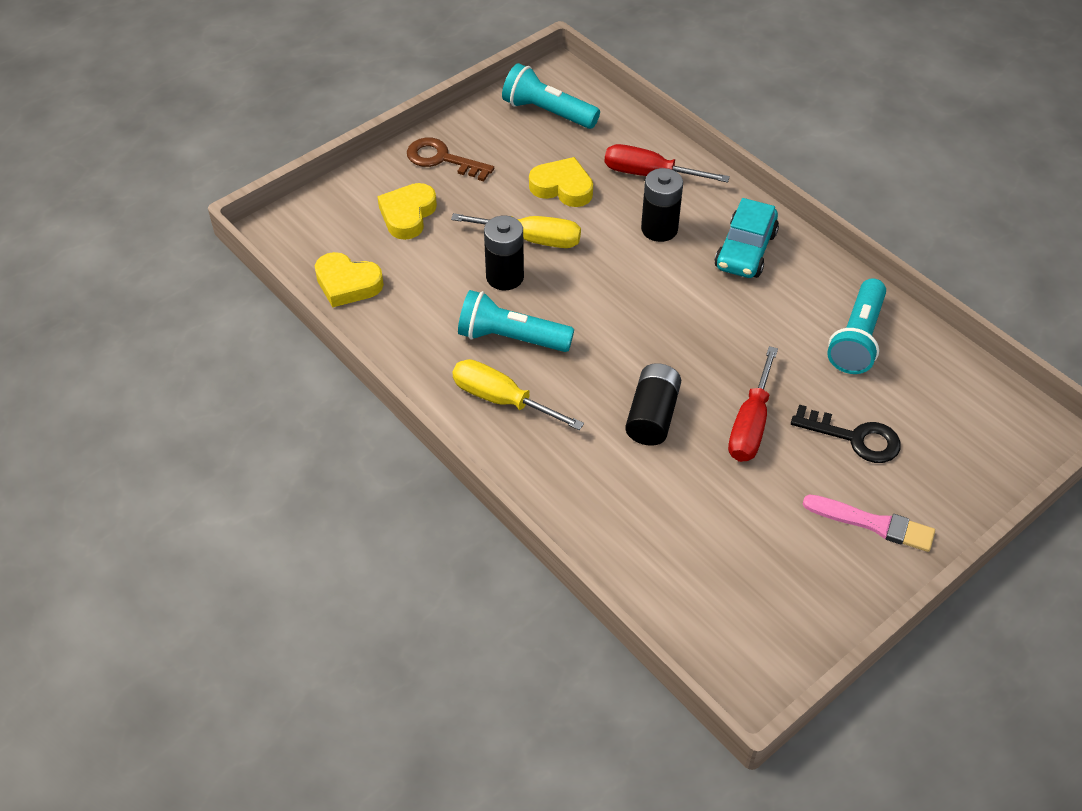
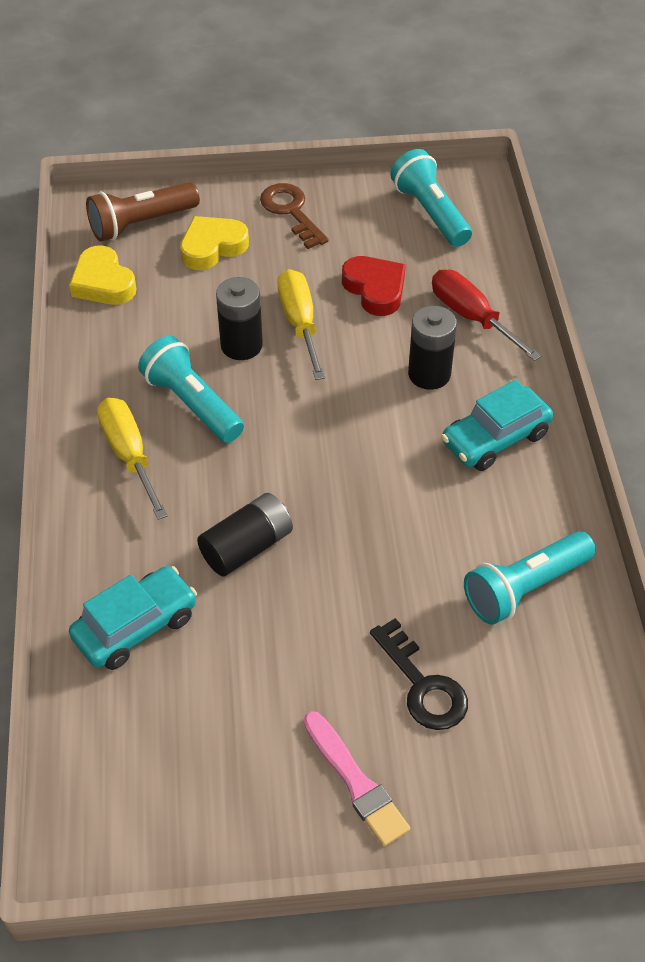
camera: 35 degrees right, 0 degrees up
yellow screwdriver [451,213,581,248] -> yellow screwdriver turned 150 degrees counterclockwise [278,269,325,380]
yellow heart [529,157,593,207] -> red heart [342,256,406,316]
red screwdriver [728,346,778,462] -> none
none -> turquoise car [69,566,197,670]
none -> brown flashlight [86,182,200,242]

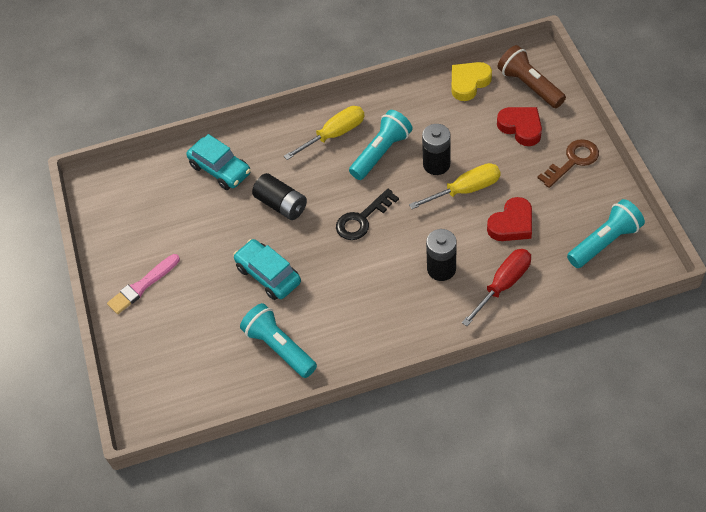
camera: 85 degrees right, 5 degrees up
yellow heart [180,216,249,270] -> red heart [497,107,542,146]
black key [370,618,468,730] -> black key moved to [336,189,399,240]
turquoise car [441,380,553,471] -> turquoise car moved to [233,239,301,300]

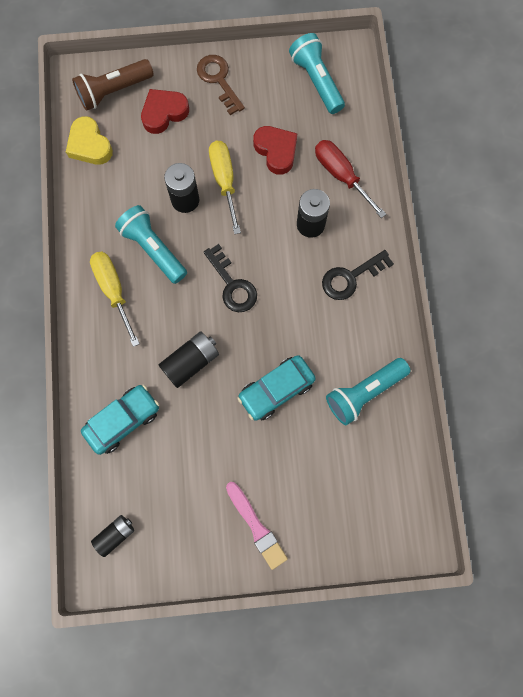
camera: 85 degrees left, 20 degrees up
none -> black battery [91,515,134,557]
none -> black key [322,250,394,300]

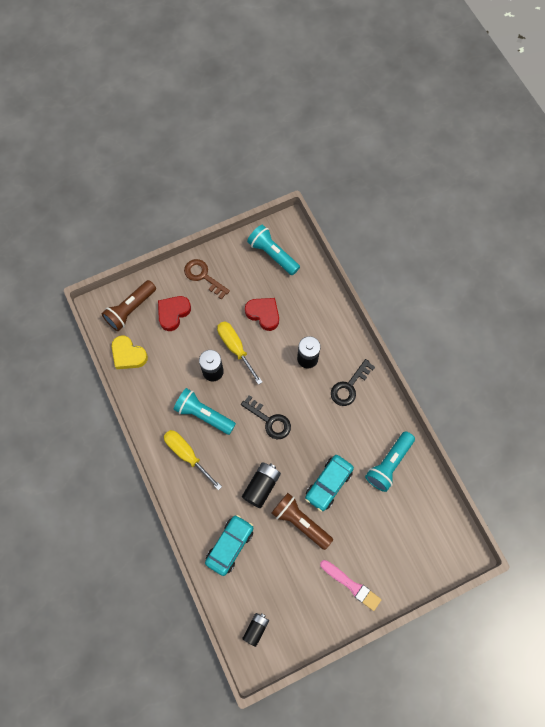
camera: 20 degrees left, 5 degrees down
red screwdriver [315,140,386,218] -> none
none -> brown flashlight [272,493,333,550]

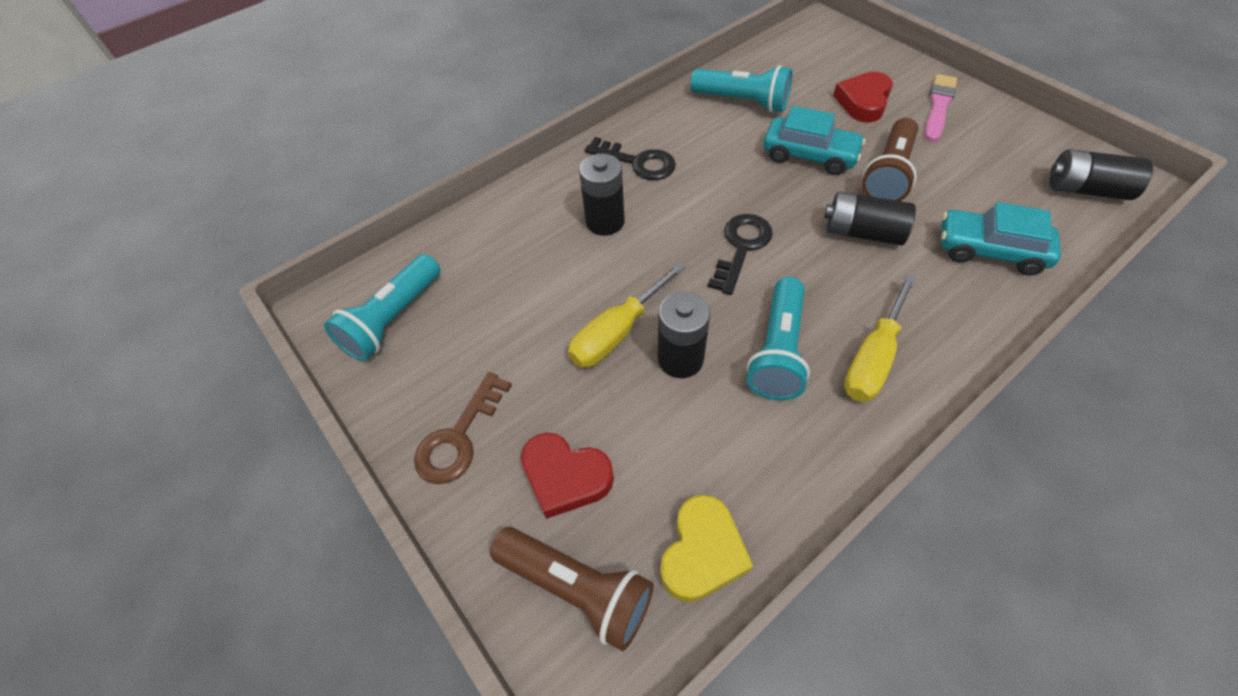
camera: 100 degrees left, 15 degrees down
black battery [242,613,269,647] -> black battery [1050,149,1153,200], size x1.50
red heart [245,298,279,331] -> red heart moved to [833,72,893,123]

